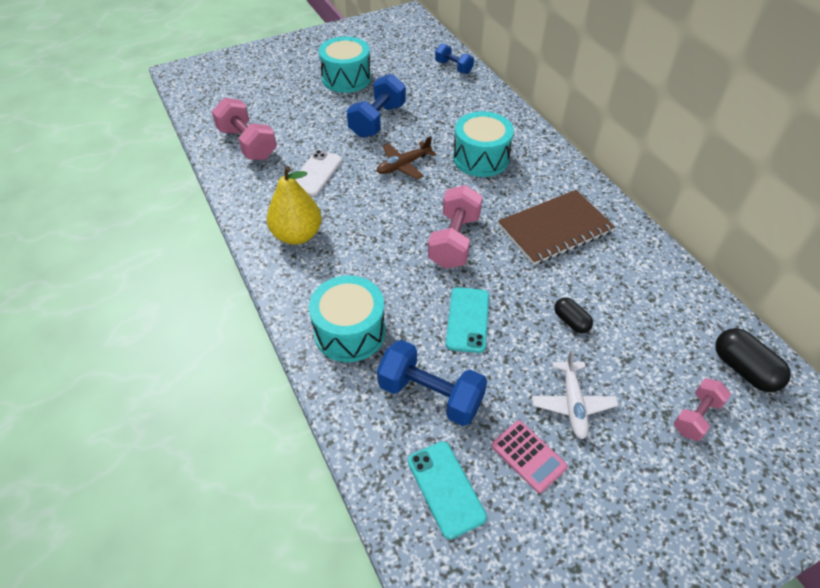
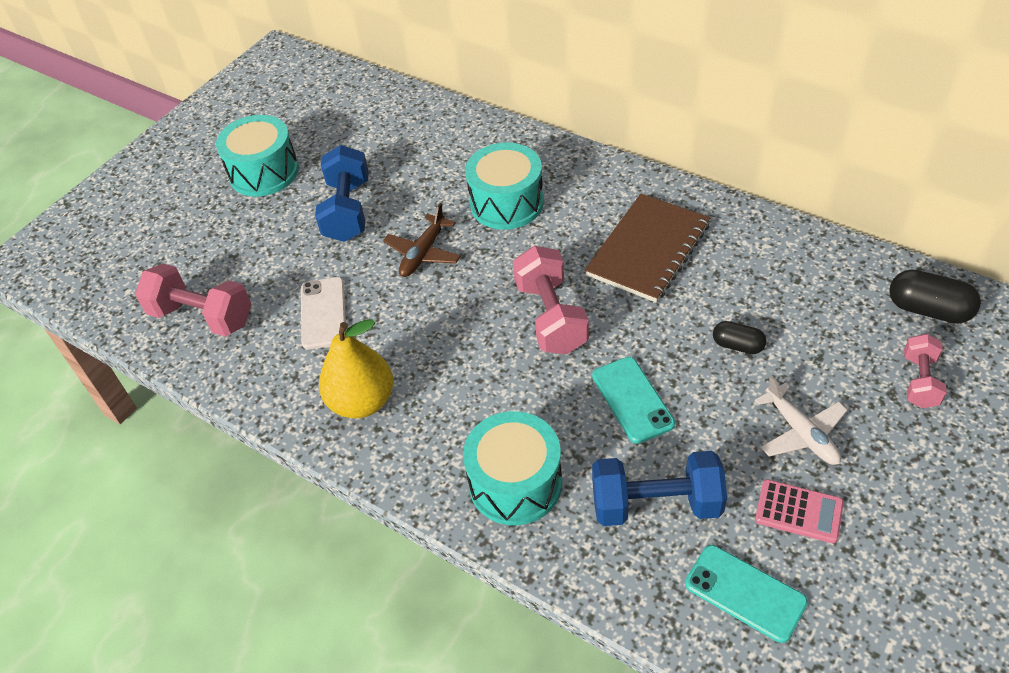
camera: 25 degrees left, 0 degrees up
blue dumbbell [435,43,474,74] -> none

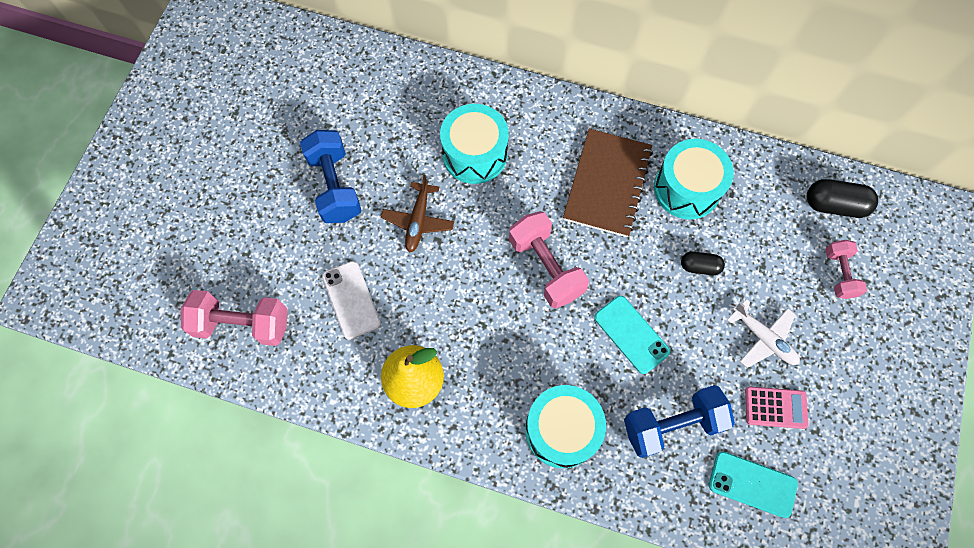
camera: 20 degrees left, 20 degrees up
turquoise drum [216,115,299,197] -> turquoise drum moved to [654,139,734,219]

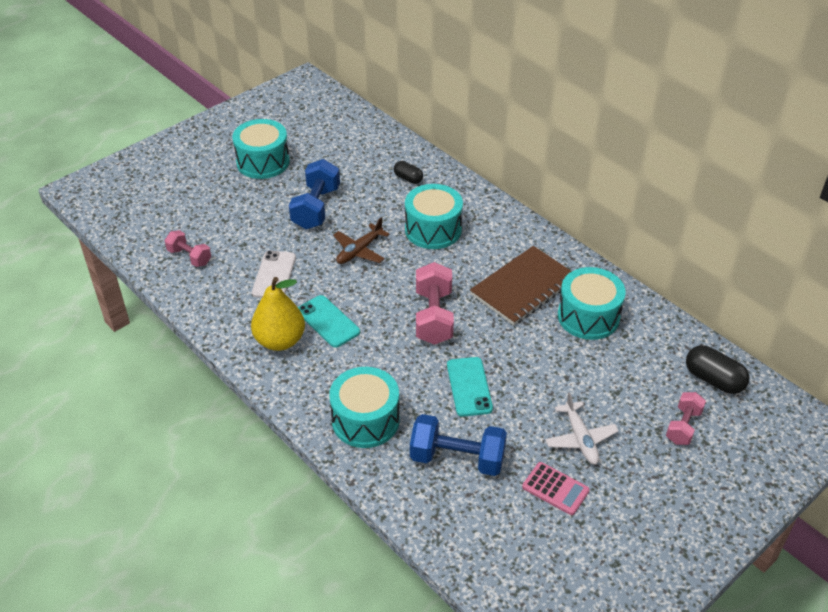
camera: 30 degrees right, 25 degrees down
pink dumbbell [181,290,287,346] -> pink dumbbell [165,230,211,267], size x0.60
black capsule [681,251,725,275] -> black capsule moved to [394,161,423,184]
turquoise phone [709,452,798,518] -> turquoise phone moved to [298,295,360,348]
none -> turquoise drum [232,119,290,179]

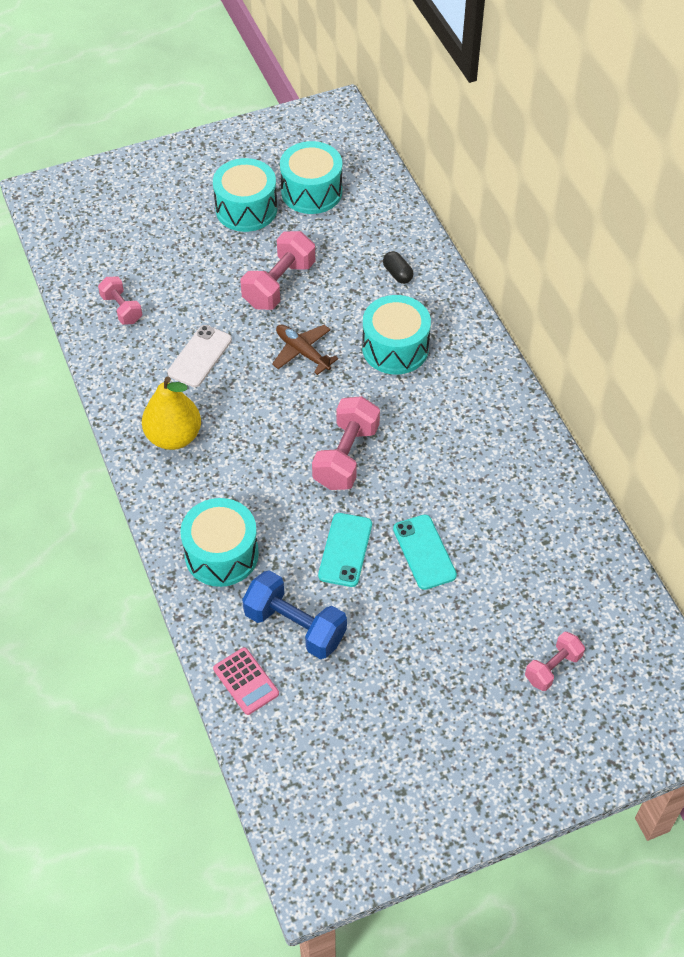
camera: 20 degrees right, 10 degrees up
blue dumbbell [289,159,340,229] -> pink dumbbell [240,231,315,310]
turquoise phone [298,295,360,348] -> turquoise phone moved to [393,514,457,590]
brown plane [333,217,390,264] -> brown plane turned 75 degrees clockwise [272,325,338,375]
brown notebook [470,246,572,325] -> none
pink calculator [522,462,590,515] -> pink calculator moved to [213,647,279,715]
white plane [545,392,619,464] -> none
turquoise drum [558,267,626,340] -> turquoise drum moved to [280,141,342,214]
black capsule [686,345,749,394] -> none

